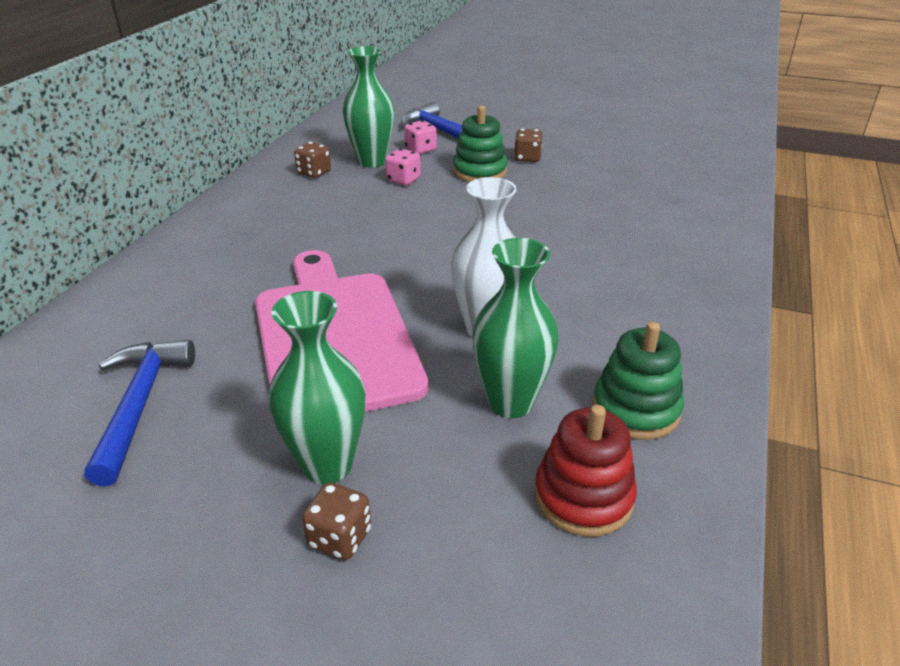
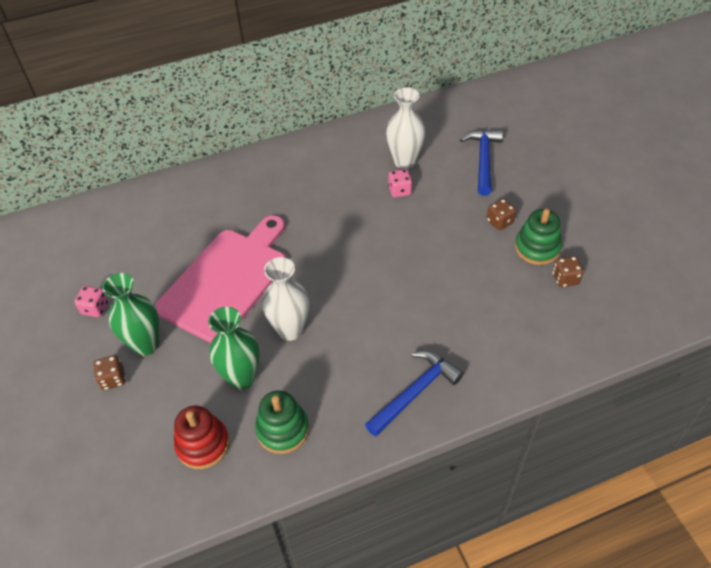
camera: 50 degrees right, 15 degrees up
blue hammer [84,340,195,486] -> blue hammer moved to [365,351,464,437]
brown dice [294,142,331,178] -> brown dice moved to [553,256,583,287]
green vase [343,46,394,168] -> white vase [386,87,425,169]
pink dice [404,120,437,154] -> pink dice moved to [74,286,108,317]
green stacking toy [453,106,508,182] -> green stacking toy moved to [515,209,562,265]

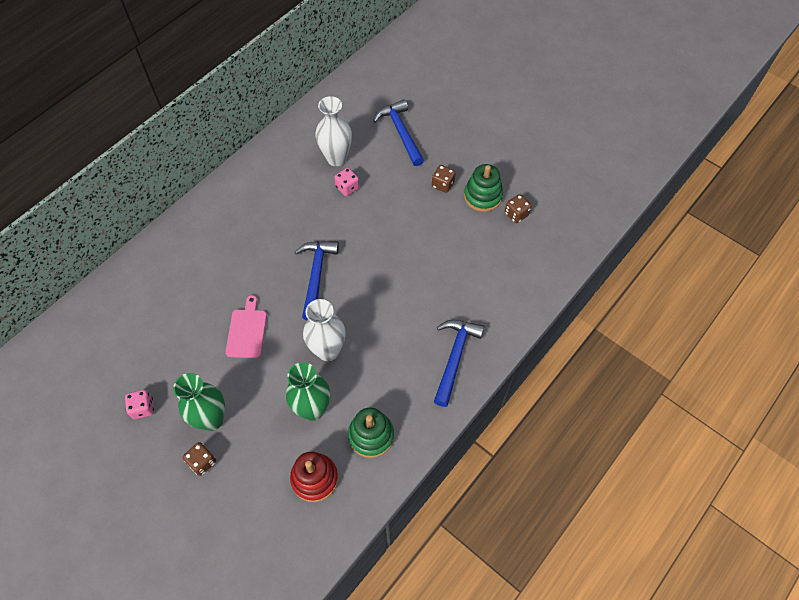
camera: 30 degrees left, 10 degrees up
pink cutting board [155,215,286,343] -> pink cutting board [225,295,267,358], size x0.45
none -> blue hammer [295,241,339,320]

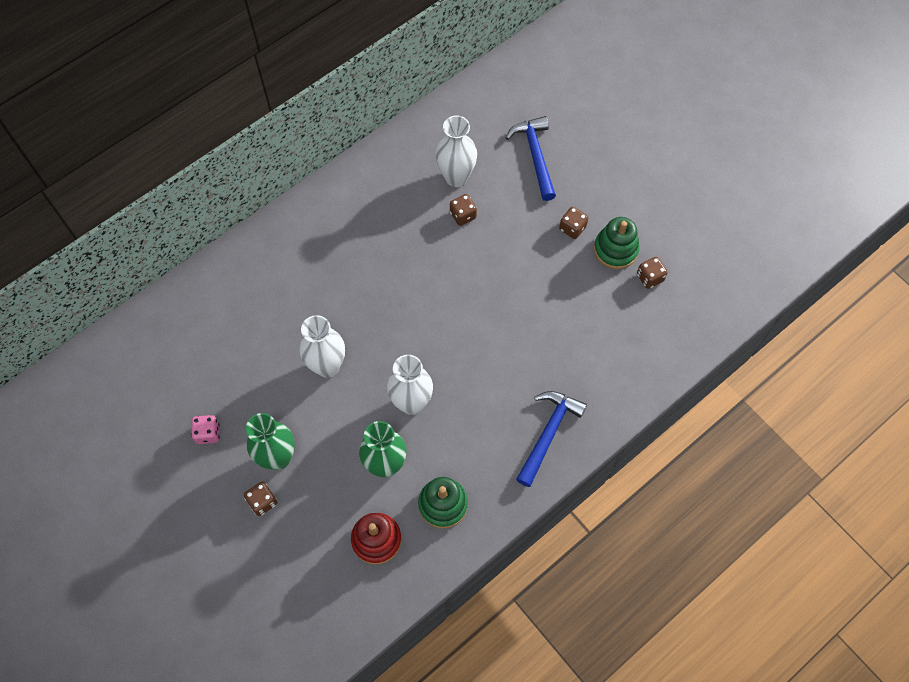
camera: 10 degrees right, 5 degrees up
pink cutting board [225,295,267,358] -> white vase [299,315,345,378]
blue hammer [295,241,339,320] -> none
pink dice [334,168,359,196] -> brown dice [450,194,477,226]

